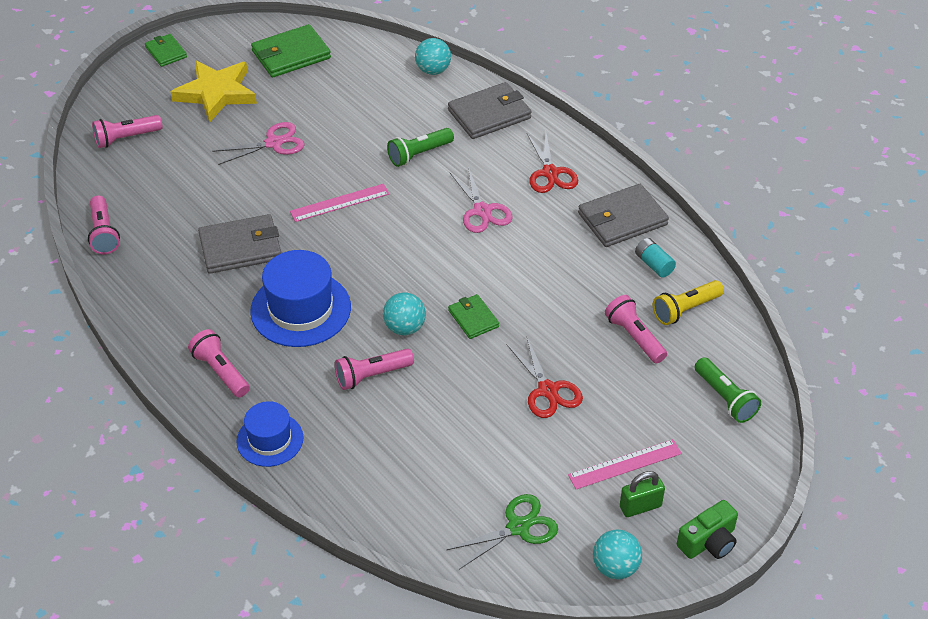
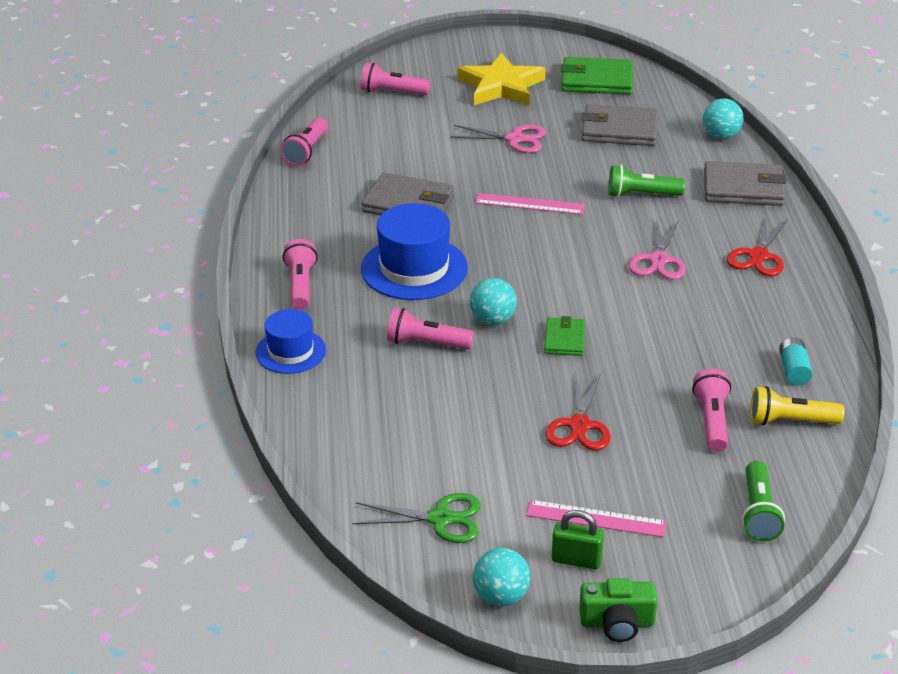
camera: 35 degrees right, 10 degrees down
green wallet [145,34,187,67] -> none
grey wallet [578,184,669,247] -> grey wallet moved to [582,104,659,146]

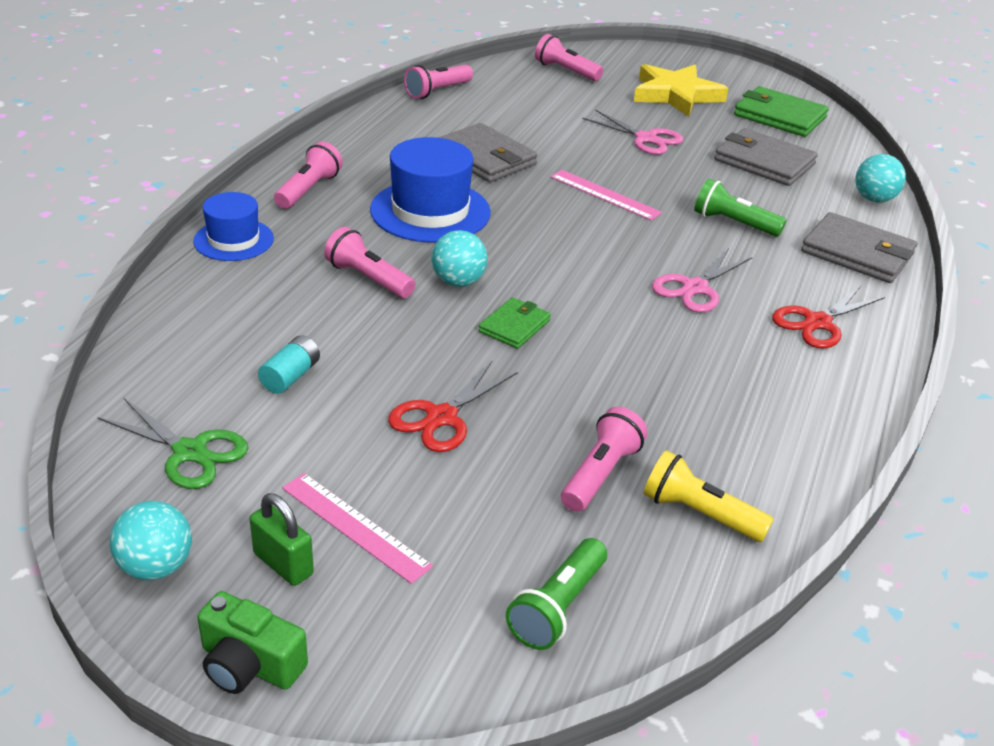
camera: 25 degrees right, 0 degrees up
turquoise battery [779,337,813,385] -> turquoise battery moved to [258,335,320,394]

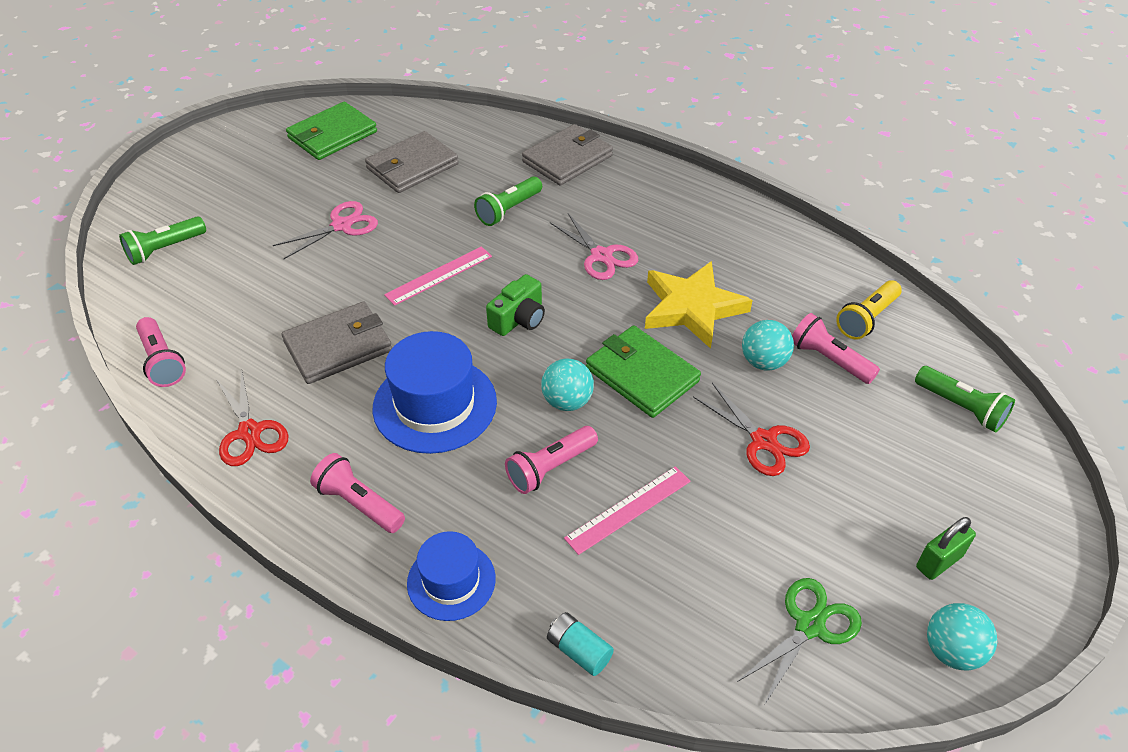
camera: 75 degrees left, 10 degrees up
green camera [197,591,308,694] -> green camera moved to [486,274,545,336]
turquoise battery [258,335,320,394] -> turquoise battery moved to [547,612,614,676]
pink ruler [282,473,433,584] -> pink ruler moved to [564,466,691,555]
green wallet [479,297,551,349] -> green wallet [586,325,701,418], size x1.73
pink flashlight [535,34,603,81] -> green flashlight [119,216,206,265]
yellow star [634,64,729,117] -> yellow star moved to [645,261,753,349]
red scissors [772,286,885,349] -> red scissors moved to [216,371,289,466]
turquoise ball [855,154,906,203] -> turquoise ball moved to [742,320,794,371]

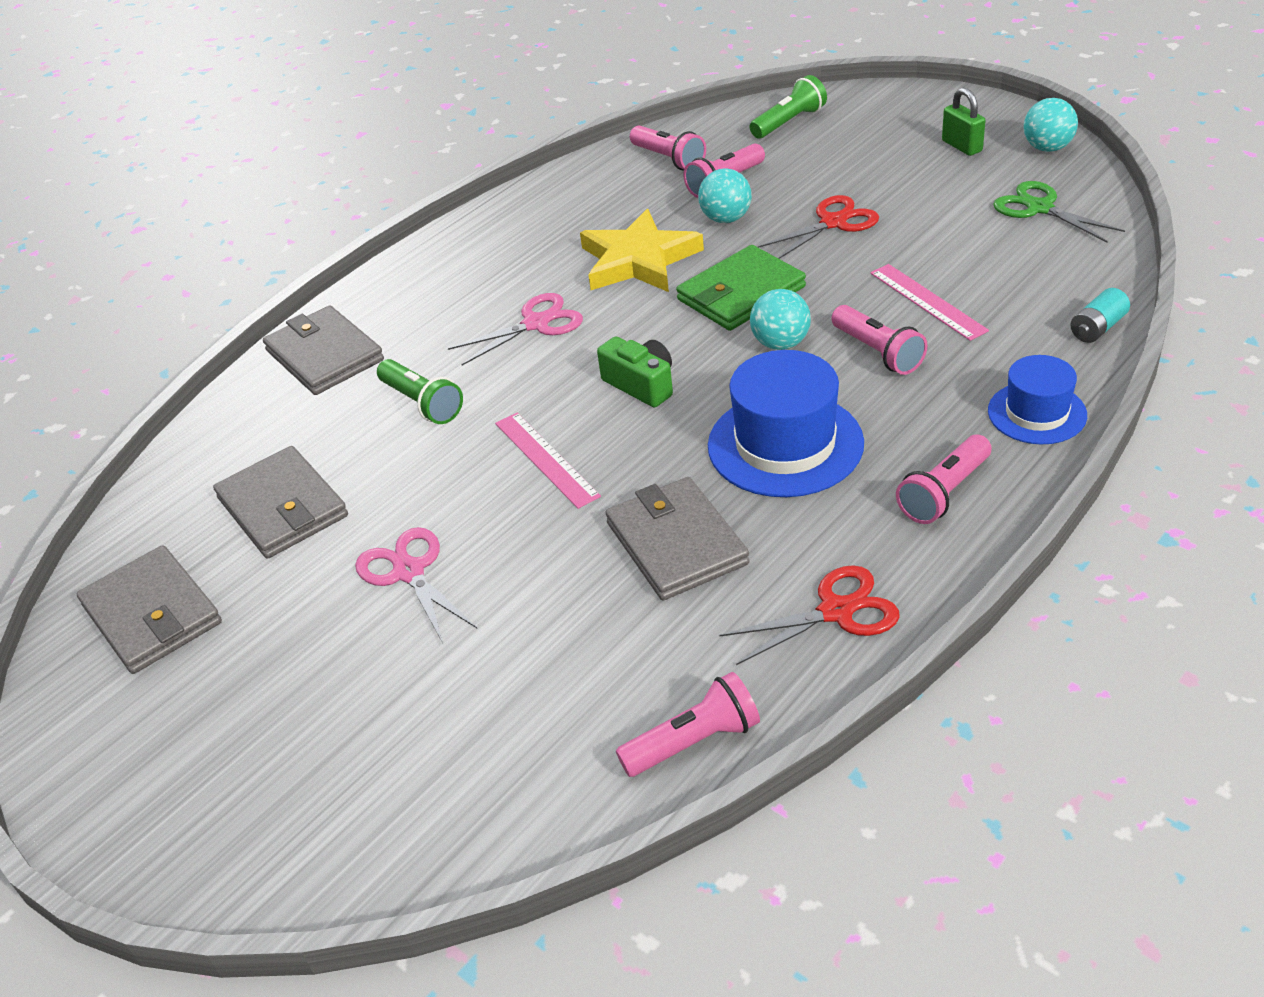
camera: 80 degrees left, 5 degrees down
green flashlight [119,216,206,265] -> none
green wallet [286,102,377,160] -> grey wallet [77,545,222,674]
yellow flashlight [836,280,902,339] -> pink flashlight [630,125,706,170]

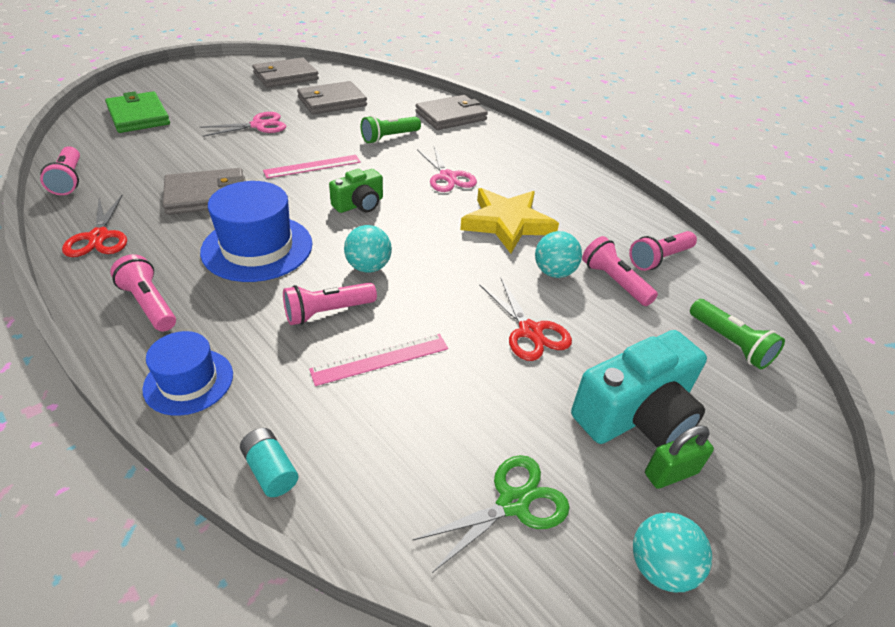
camera: 90 degrees right, 0 degrees up
green wallet [676,245,806,331] -> green wallet moved to [105,91,170,133]
none -> turquoise camera [571,330,707,448]

